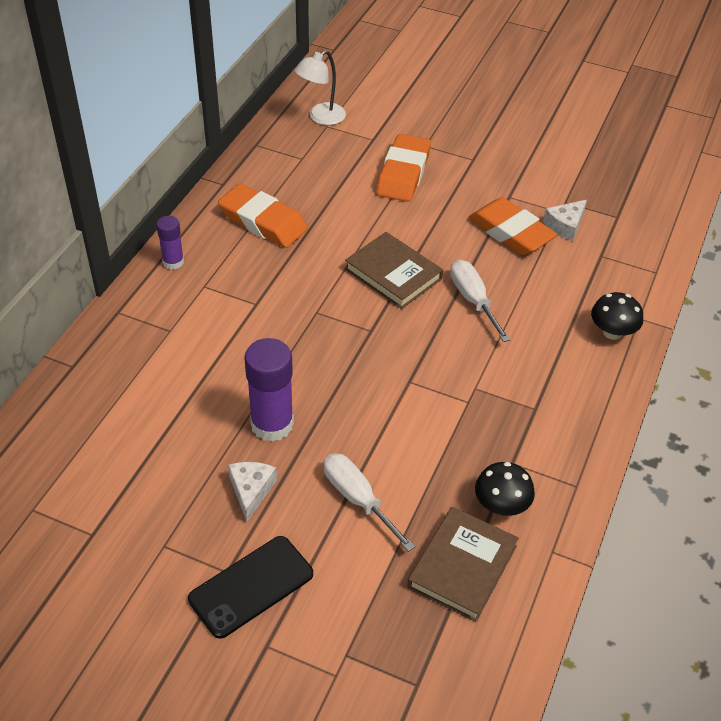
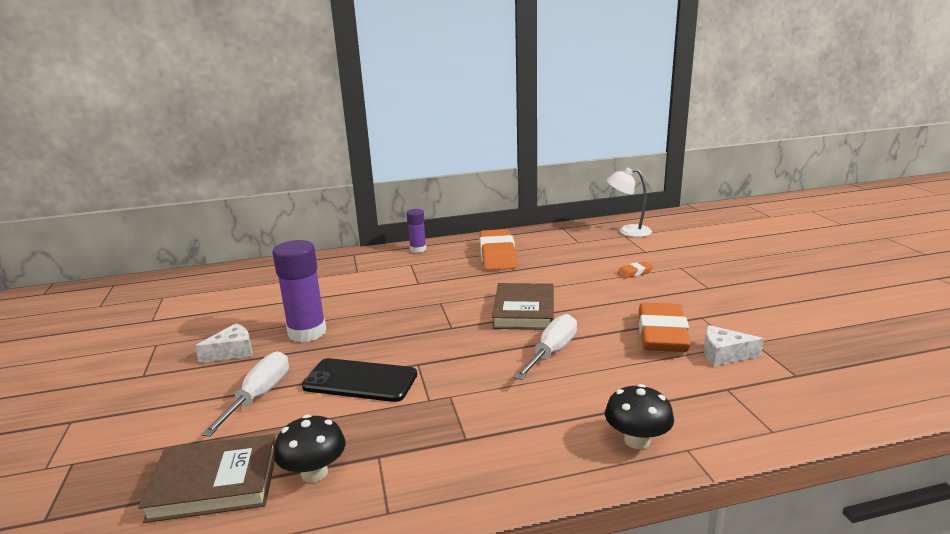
camera: 55 degrees right, 25 degrees down
black phone [188,536,313,639] -> black phone moved to [302,358,417,402]
orange eraser [376,134,431,202] -> orange eraser [617,261,653,278], size x0.43

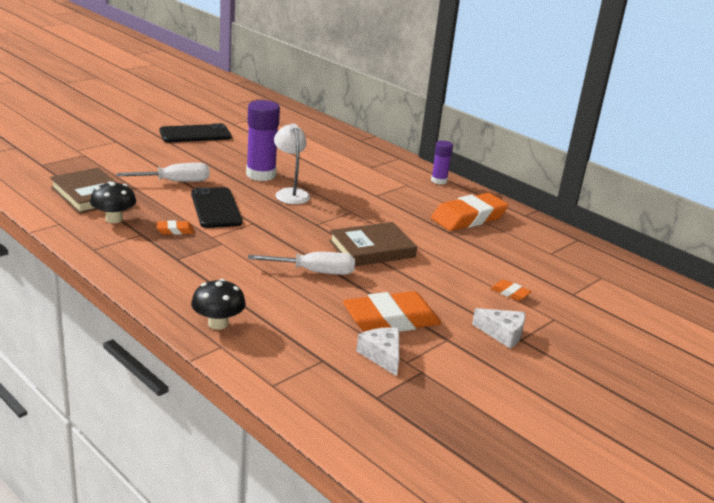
camera: 55 degrees right, 5 degrees up
white cheese [195,323,253,363] -> white cheese moved to [472,308,525,348]
white lamp [606,168,652,237] -> white lamp moved to [274,123,310,204]
none -> orange eraser [157,220,194,235]
none -> black phone [159,123,232,142]

